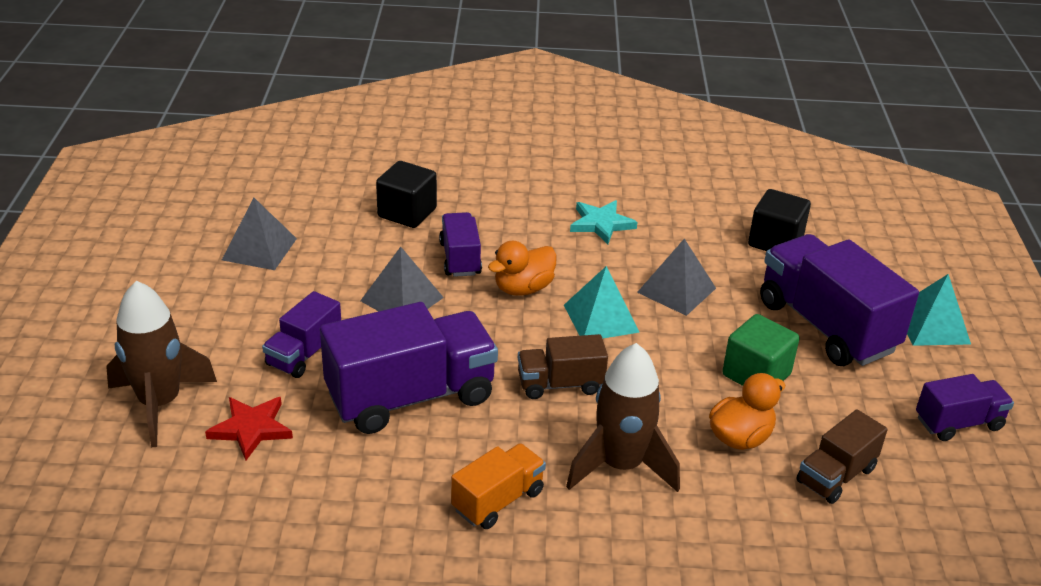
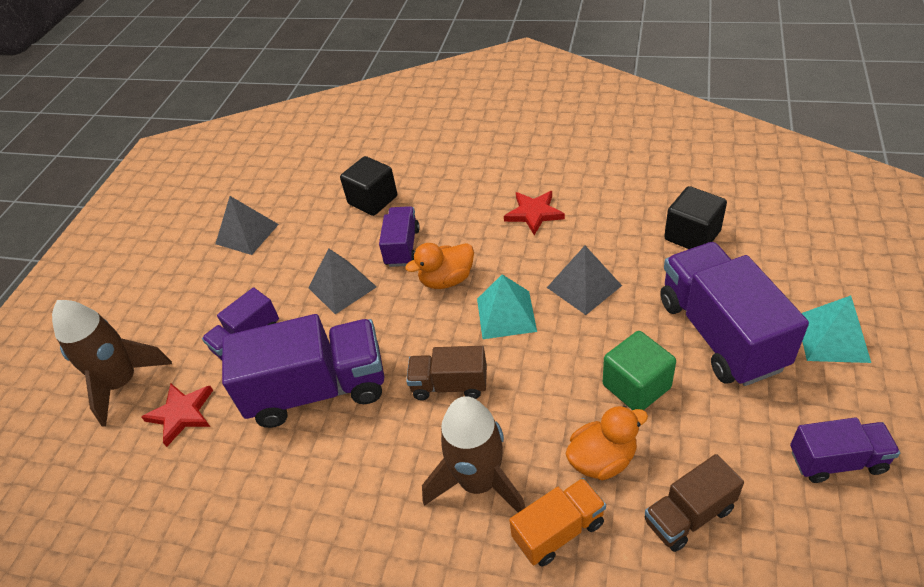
camera: 20 degrees right, 10 degrees up
orange truck [451,443,546,529] -> orange truck moved to [509,478,606,566]
turquoise star [570,200,637,244] -> red star [504,191,565,235]

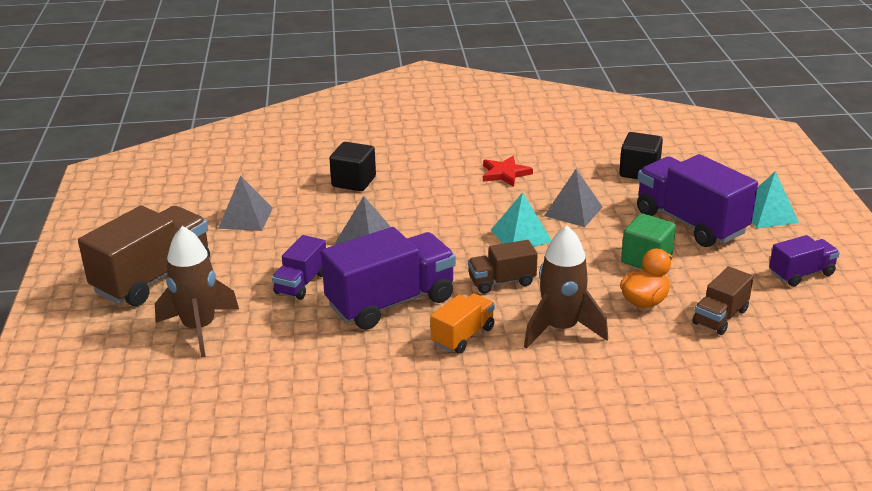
camera: 25 degrees left, 15 degrees down
red star [141,383,213,447] -> none
purple truck [379,206,420,267] -> none
orange duck [405,243,474,289] -> none
orange truck [509,478,606,566] -> orange truck moved to [430,293,495,354]
none -> brown truck [78,206,210,306]

